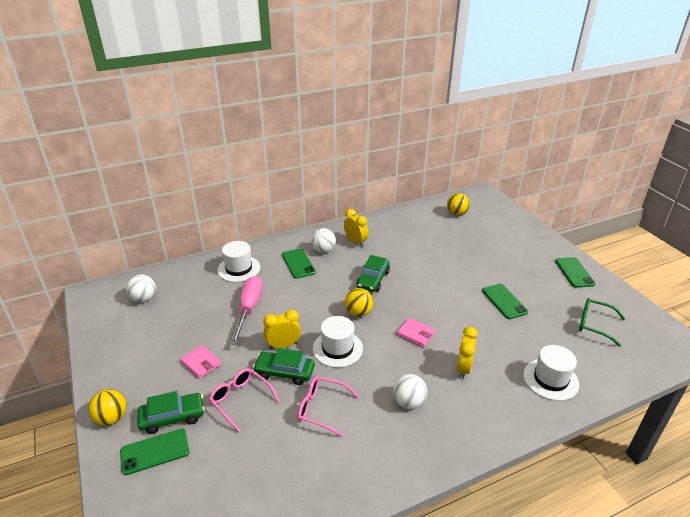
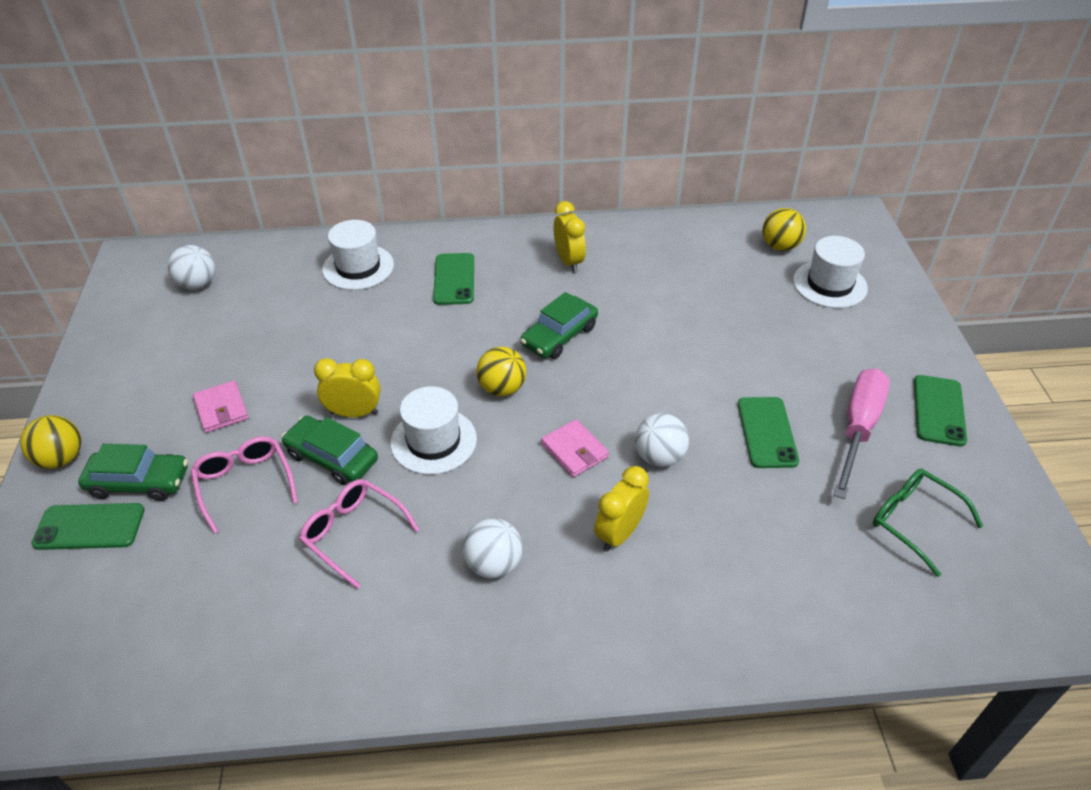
camera: 20 degrees right, 10 degrees up
pink screwdriver [230,276,263,345] -> pink screwdriver moved to [833,368,890,499]
white ball [311,228,336,253] -> white ball moved to [635,413,689,467]
white hat [523,345,579,401] -> white hat moved to [793,236,868,308]

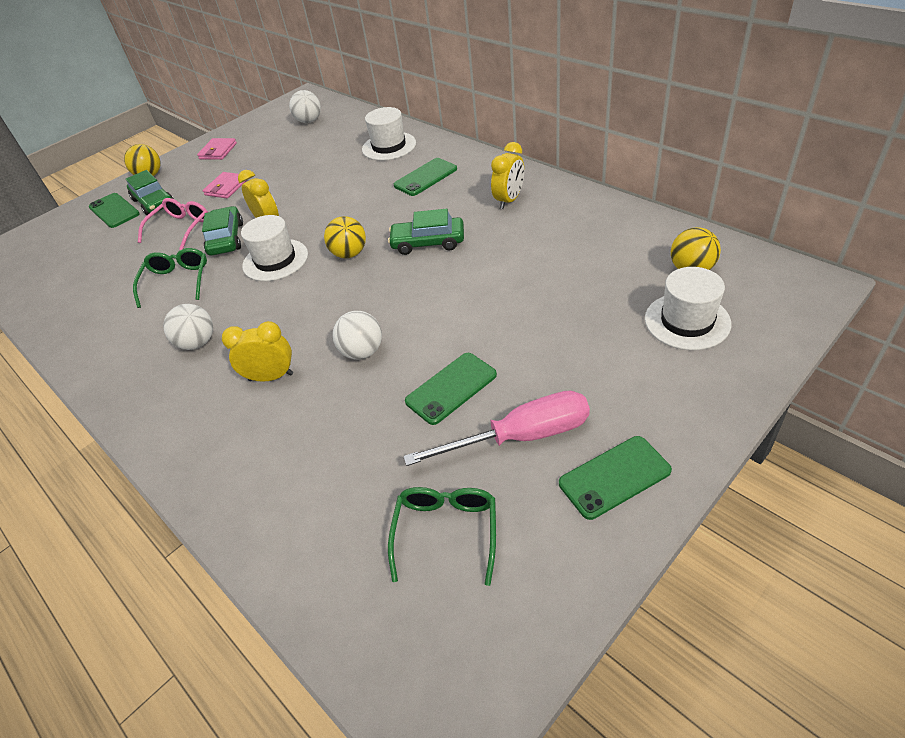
camera: 55 degrees right, 0 degrees up
pink glasses [299,479,419,589] -> green glasses [133,248,207,308]
pink wallet [541,419,609,477] -> pink wallet moved to [197,138,237,160]

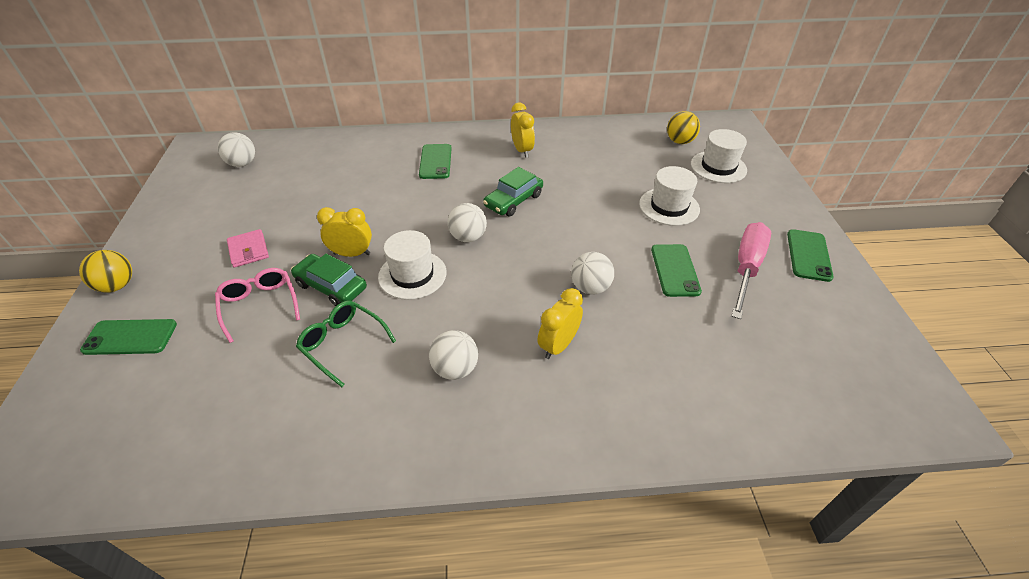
camera: 55 degrees left, 0 degrees up
green car [126,170,174,215] -> none
pink wallet [197,138,237,160] -> none
yellow ball [324,216,366,258] -> white ball [448,203,487,242]
white hat [362,107,416,161] -> white hat moved to [639,166,700,226]
green glasses [388,487,496,586] -> none

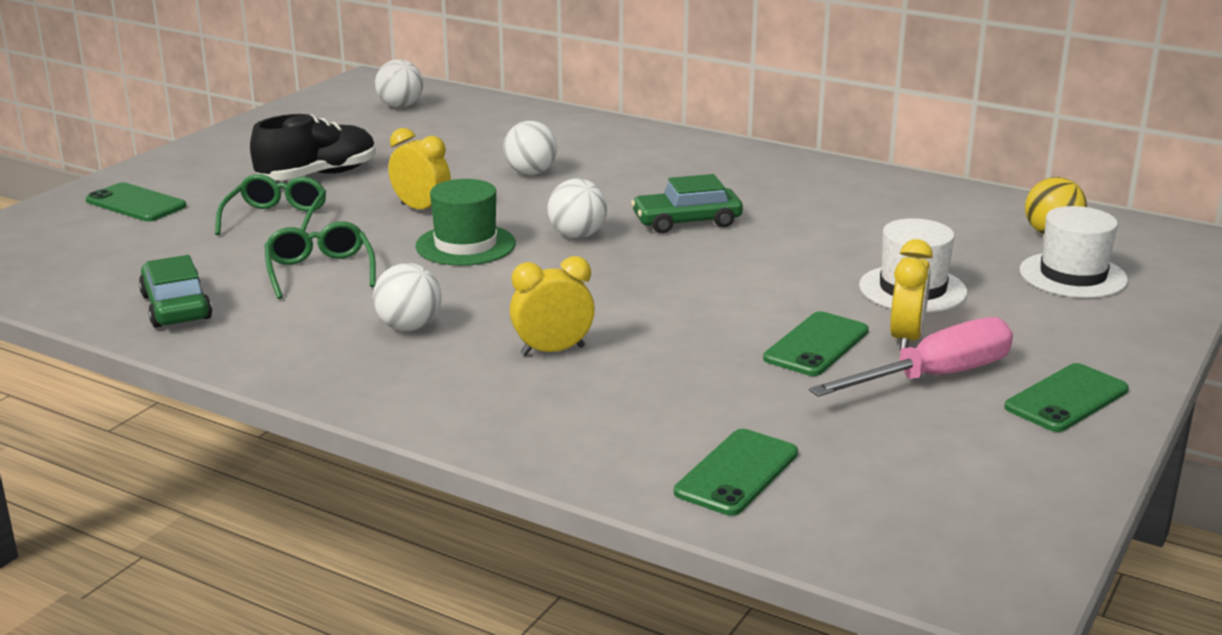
camera: 35 degrees right, 20 degrees down
yellow ball [79,250,132,293] -> none
pink glasses [215,268,300,343] -> green glasses [215,174,326,235]
pink wallet [227,229,269,268] -> black shoe [250,114,376,180]
green car [291,253,367,306] -> green car moved to [139,255,212,328]
white hat [378,230,447,300] -> green hat [415,179,516,266]
green phone [419,144,452,179] -> green phone moved to [674,429,798,516]
yellow clock [511,103,535,158] -> yellow clock moved to [890,239,933,351]
white ball [571,252,614,295] -> white ball moved to [504,121,557,175]

